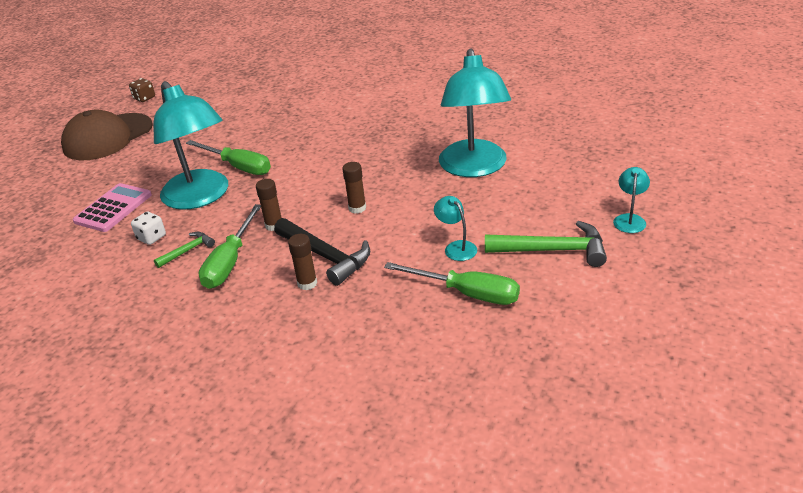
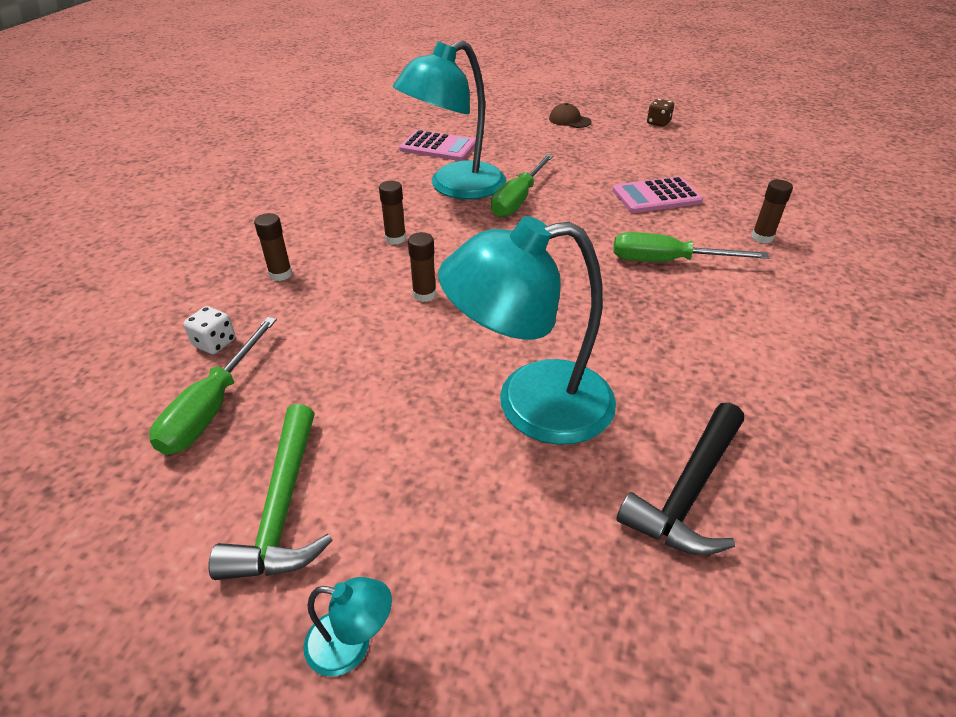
camera: 80 degrees right, 5 degrees up
brown cap [61,110,153,160] -> brown cap [549,103,592,128], size x0.45
white dice [131,212,166,245] -> white dice moved to [183,306,235,354]
green hammer [154,232,215,268] -> none
green screwdriver [199,204,261,289] -> green screwdriver moved to [613,232,770,262]
black hammer [274,218,370,286] -> black hammer moved to [616,403,744,555]
turquoise lamp [434,196,477,261] -> none
none -> pink calculator [613,177,703,213]
none -> brown glue stick [752,179,793,243]

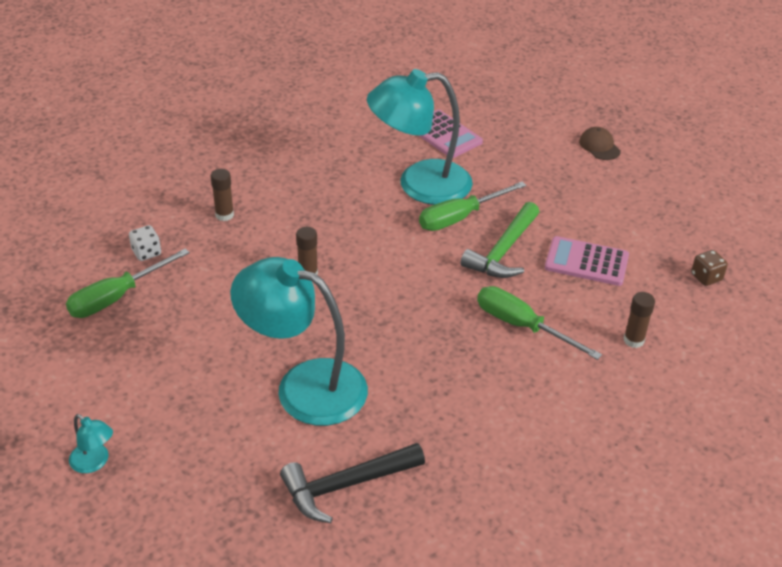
camera: 30 degrees right, 0 degrees up
green hammer [208,404,333,580] -> green hammer moved to [460,202,539,278]
brown glue stick [379,181,406,245] -> none
brown dice [647,99,674,127] -> brown dice moved to [691,250,728,286]

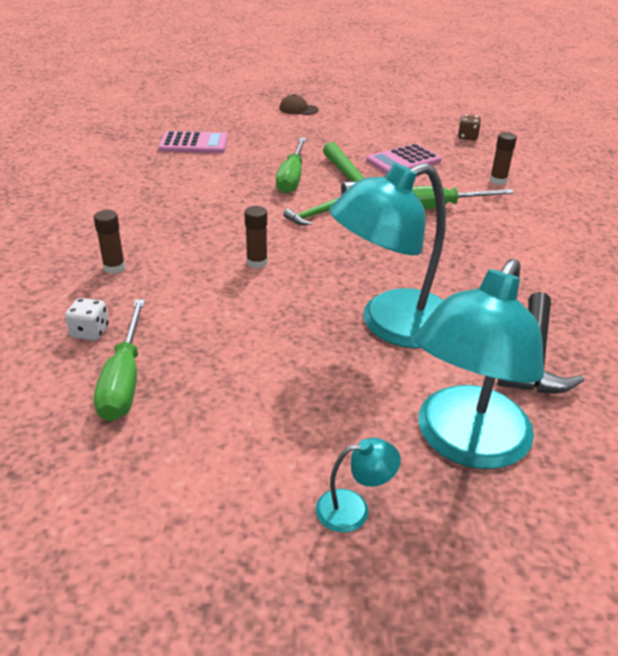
camera: 50 degrees left, 5 degrees down
turquoise lamp [367,69,473,205] -> turquoise lamp moved to [415,259,544,469]
none -> green hammer [283,198,338,225]

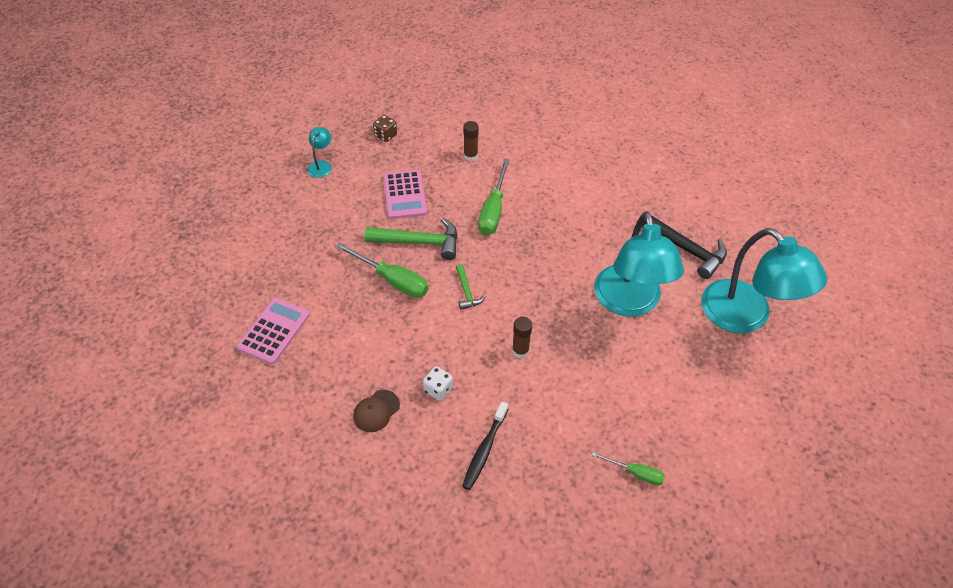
camera: 65 degrees left, 15 degrees up
white dice [65,298,109,340] -> white dice moved to [423,366,453,401]
brown glue stick [94,210,126,274] -> black toothbrush [462,402,508,490]
green screwdriver [94,299,145,421] -> green screwdriver [591,452,665,485], size x0.58
brown cap [279,94,319,115] -> brown cap moved to [353,390,400,432]
turquoise lamp [316,438,401,533] -> turquoise lamp moved to [308,127,332,178]

